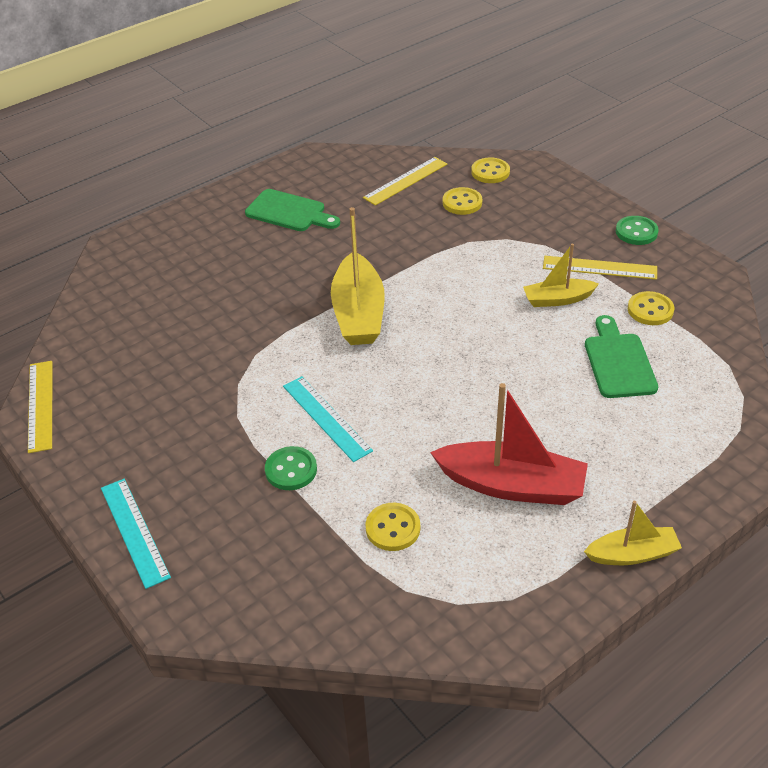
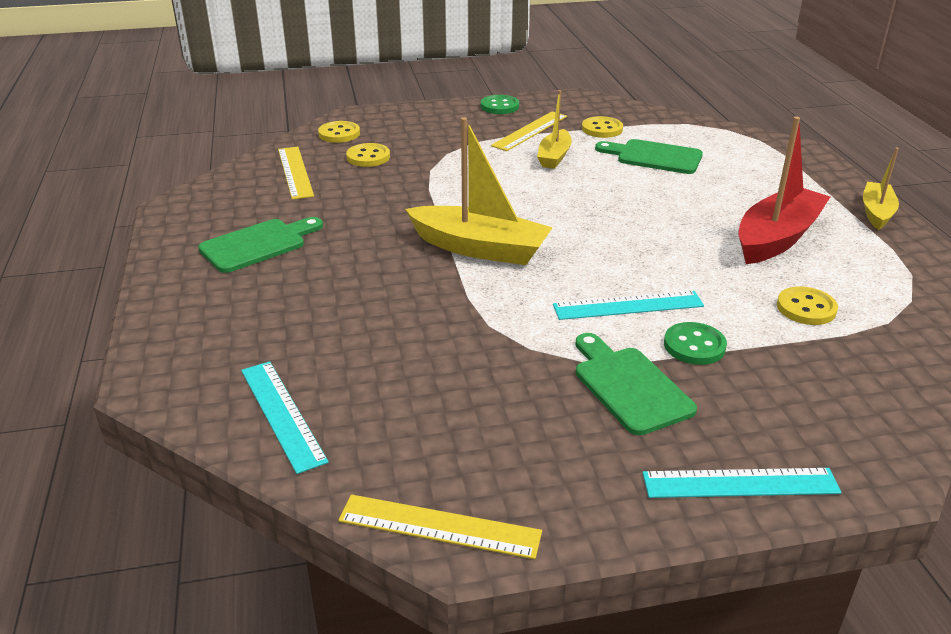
camera: 65 degrees left, 10 degrees down
none -> turquoise ruler [241,361,329,474]
none -> green cutting board [575,333,697,435]

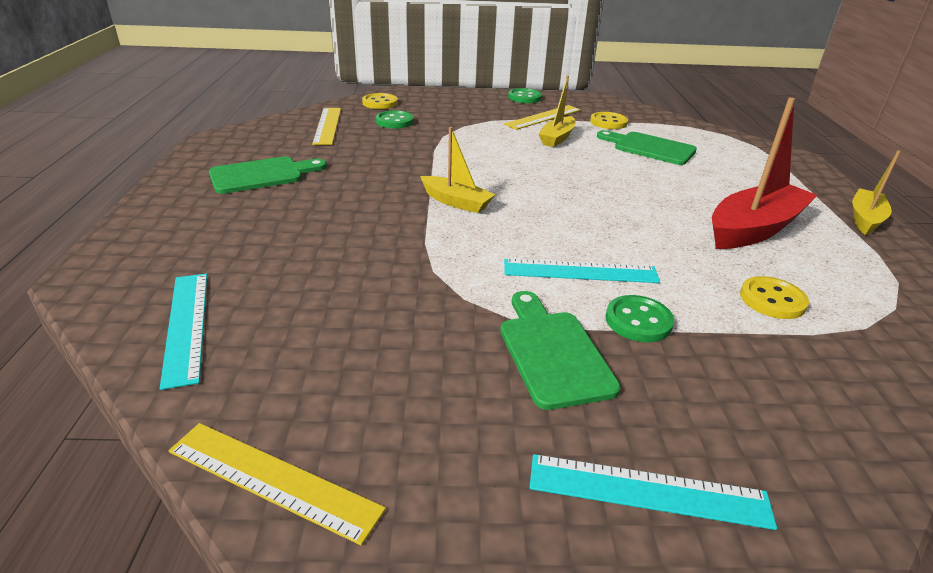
camera: 10 degrees right, 0 degrees up
yellow button [346,143,390,167] -> green button [376,110,414,128]
yellow boat [405,117,553,265] -> yellow boat [420,127,496,213], size x0.58

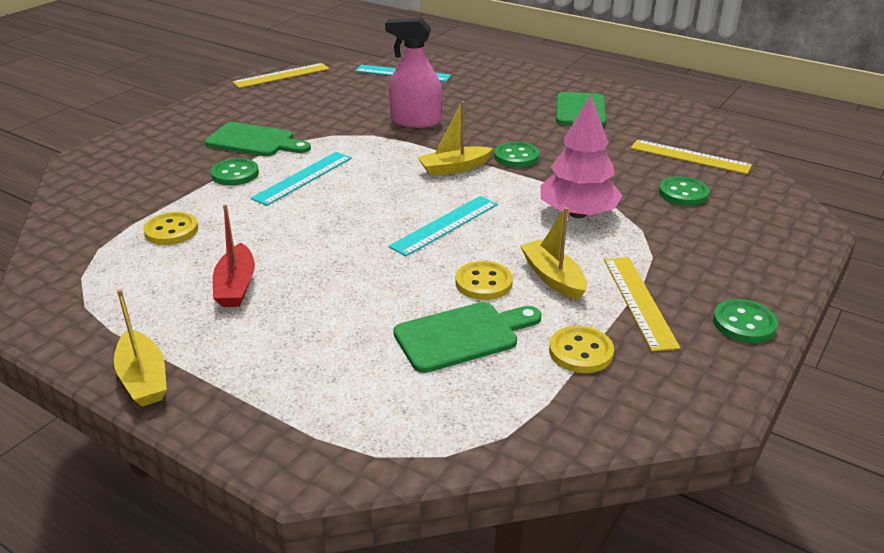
camera: 125 degrees right, 0 degrees up
yellow button [362,93,398,109] -> yellow button moved to [455,261,513,300]
turquoise ruler [530,454,777,530] -> turquoise ruler moved to [388,196,498,256]
red boat [712,97,818,249] -> red boat [213,204,255,307], size x0.58
none -> pink spray bottle [385,18,442,128]
none -> green button [494,142,539,168]
none -> pink tree [540,95,623,218]

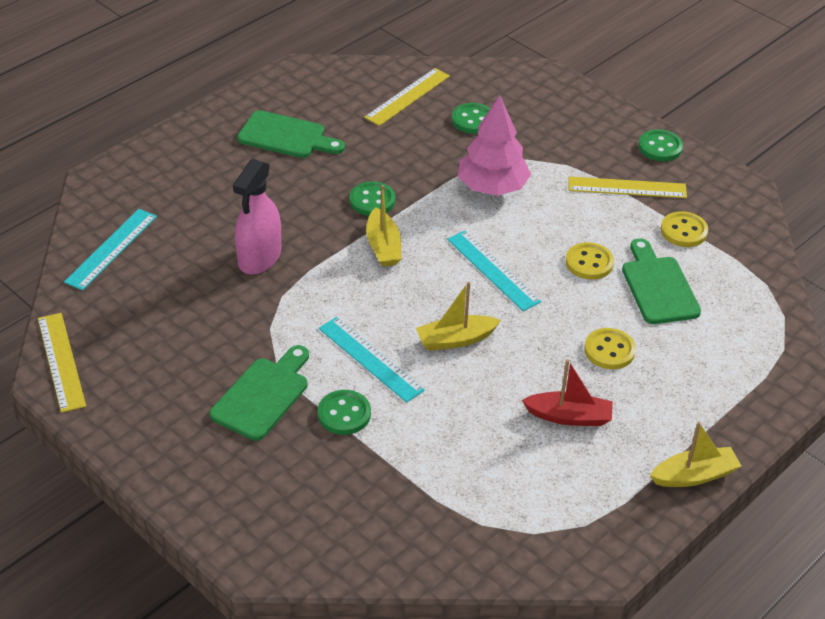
camera: 80 degrees left, 10 degrees up
yellow button [143,212,198,245] -> yellow button moved to [584,328,636,369]
yellow boat [520,207,587,300] -> yellow boat moved to [416,282,501,351]

